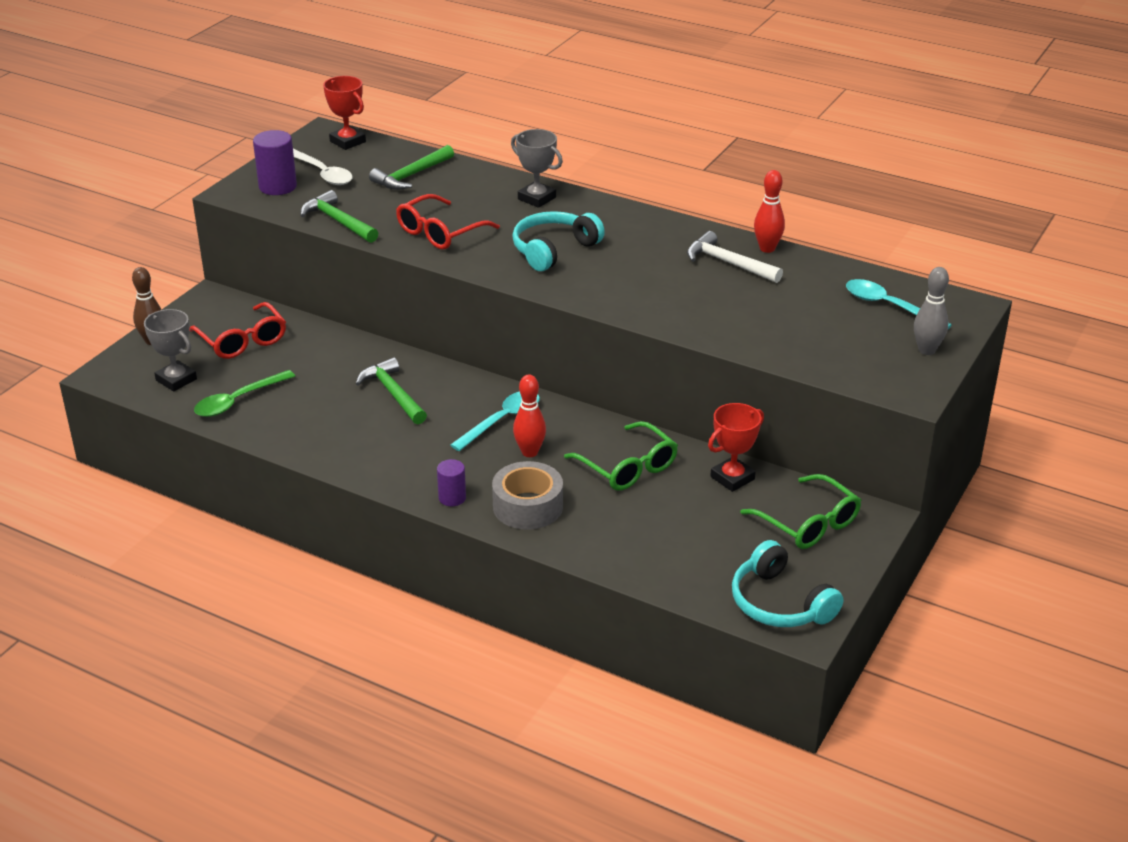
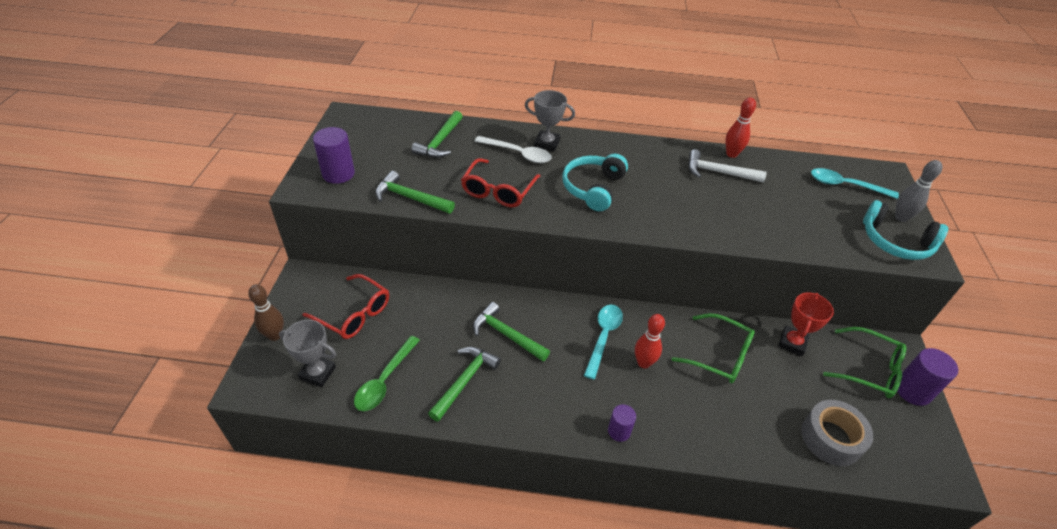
camera: 25 degrees left, 10 degrees up
white spoon [293,149,353,185] -> white spoon moved to [475,136,552,163]
red trophy [323,76,366,150] -> none
grey tape [492,461,563,530] -> grey tape moved to [801,400,873,466]
turquoise headphones [732,540,843,627] -> turquoise headphones moved to [863,200,948,260]
none -> green hammer [428,347,501,422]
none -> purple cylinder [897,348,958,406]

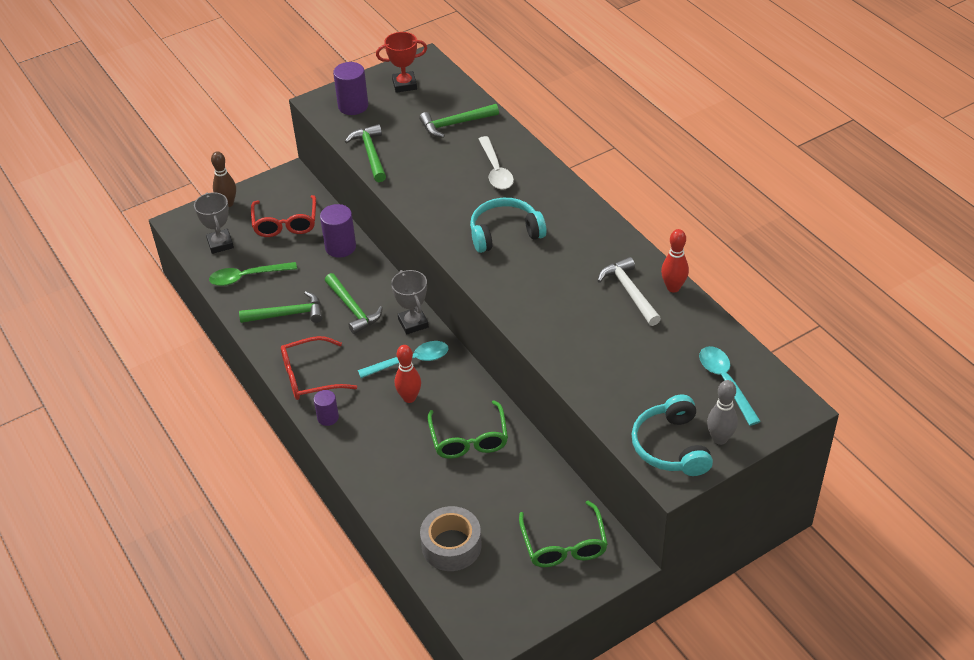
camera: 55 degrees right, 0 degrees up
red glasses [461,158,541,207] -> red glasses moved to [281,336,357,400]
green hammer [473,302,550,361] -> green hammer turned 150 degrees clockwise [325,273,383,334]
grey trophy [525,90,575,152] -> grey trophy moved to [391,270,429,335]
red trophy [778,293,834,356] -> red trophy moved to [376,32,427,93]
purple cylinder [897,348,958,406] -> purple cylinder moved to [320,204,356,258]

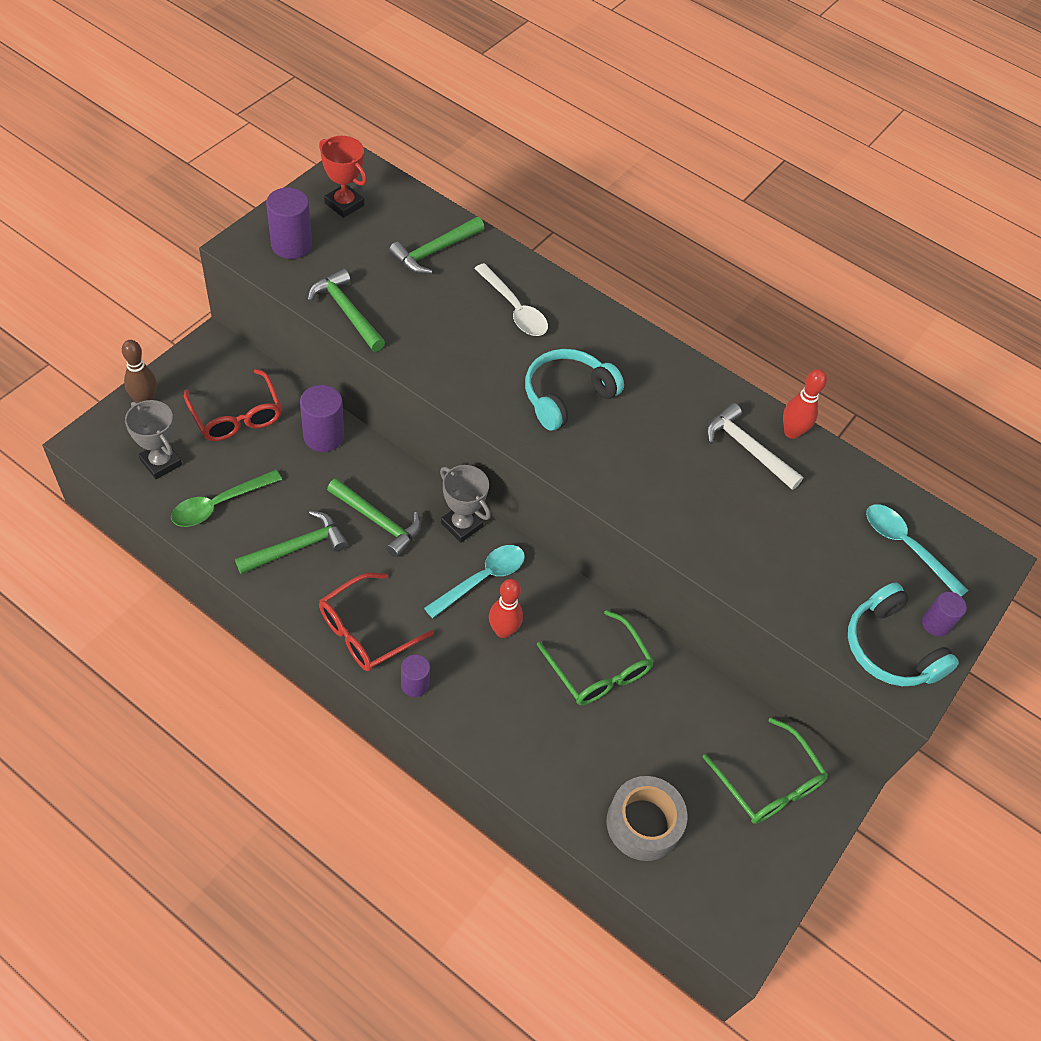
camera: 30 degrees left, 10 degrees up
red trophy [376,32,427,93] -> red trophy turned 75 degrees clockwise [319,136,367,218]
grey bowling pin [707,380,738,445] -> purple cylinder [922,592,967,637]

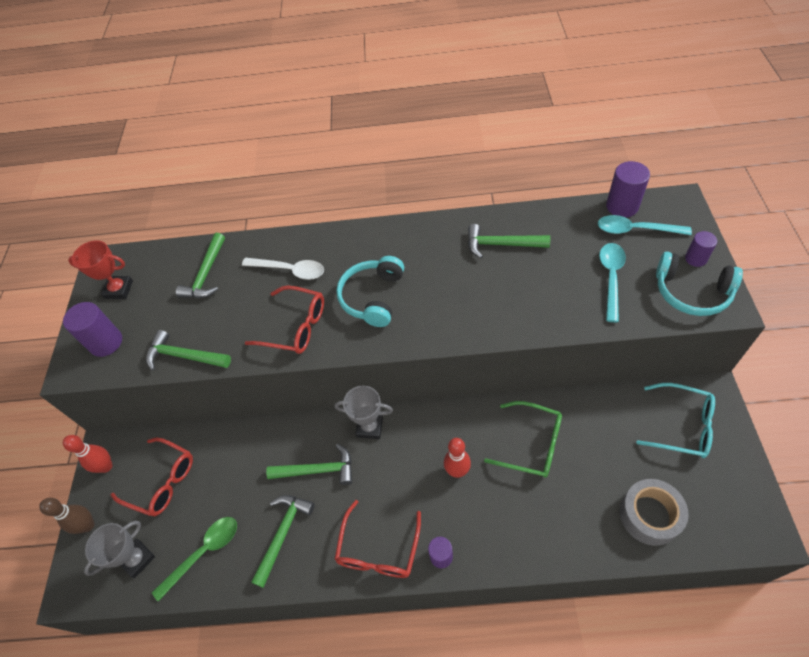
camera: 25 degrees left, 0 degrees up
grey trophy [125,400,182,479] -> grey trophy turned 60 degrees counterclockwise [84,521,155,578]
green spoon [171,470,282,527] -> green spoon turned 150 degrees counterclockwise [152,517,237,602]
purple cylinder [300,385,344,452] -> purple cylinder moved to [606,161,650,218]
turquoise spoon [424,545,525,618] -> turquoise spoon moved to [599,243,626,322]
green glasses [702,718,828,824] -> turquoise glasses [636,383,715,458]
white hammer [706,403,803,490] -> green hammer [468,224,550,258]
red bowling pin [783,369,827,439] -> red bowling pin moved to [63,435,112,473]
none -> red glasses [245,286,324,354]

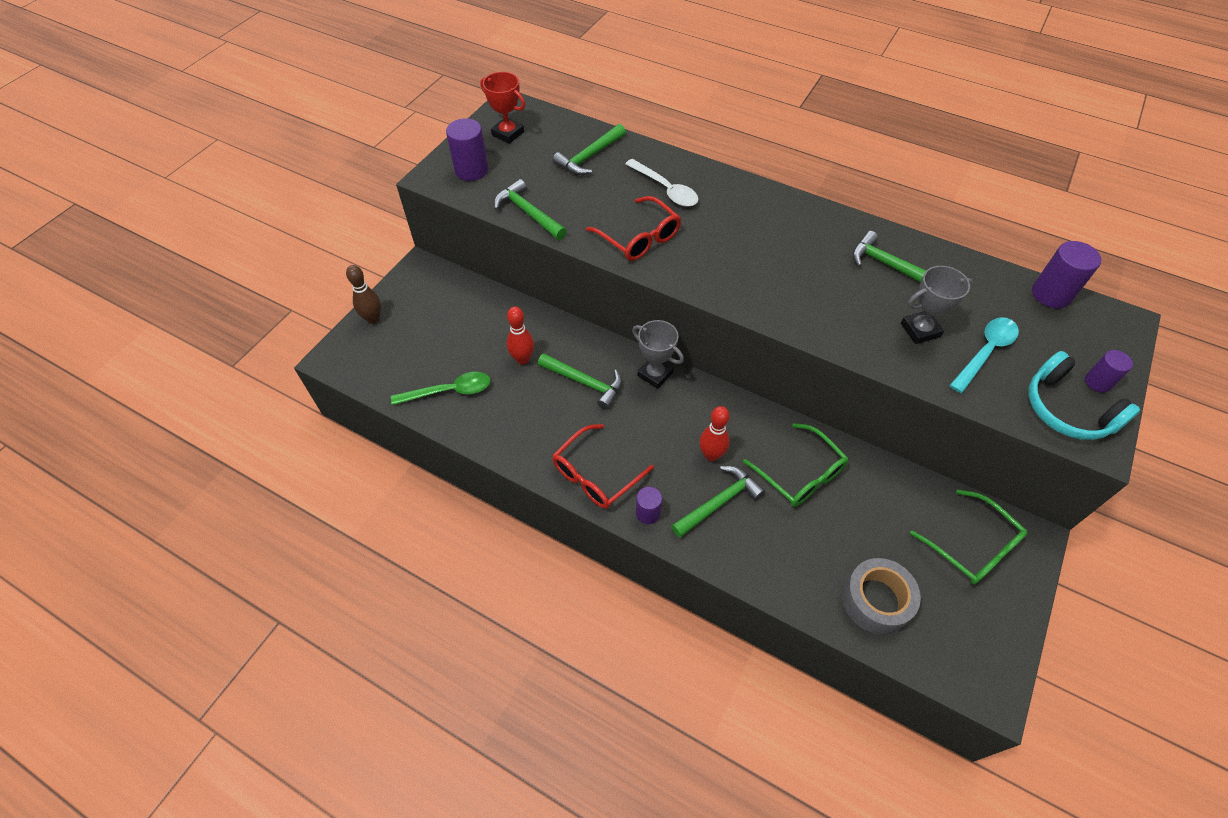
camera: 25 degrees right, 0 degrees up
red bowling pin [63,435,112,473] -> red bowling pin moved to [507,306,534,364]
grey trophy [84,521,155,578] -> grey trophy moved to [901,266,973,344]
red glasses [110,438,193,516] -> none
green hammer [251,495,315,588] -> green hammer moved to [671,466,765,538]
turquoise headphones [336,256,404,327] -> none
turquoise spoon [598,215,692,235] -> none
turquoise glasses [636,383,715,458] -> green glasses [910,489,1027,584]

